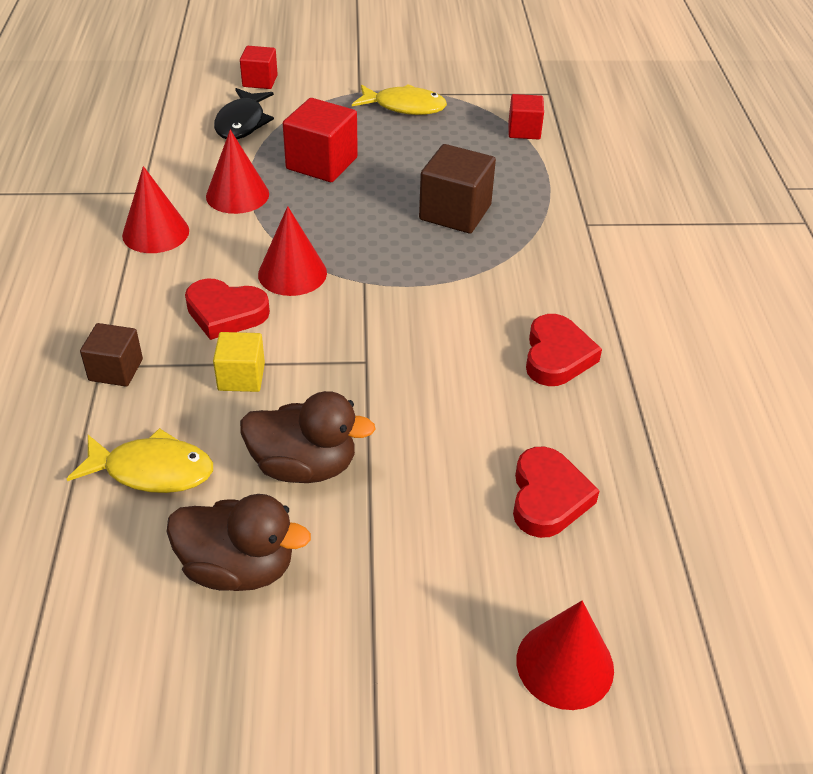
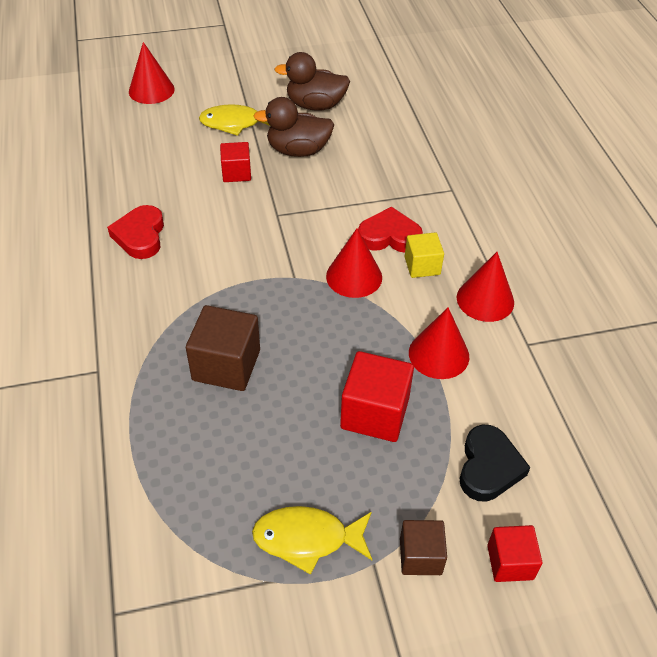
camera: 170 degrees right, 5 degrees up
yellow fish [67,428,213,493] -> yellow fish moved to [199,104,270,136]
brown cube [80,323,143,386] -> brown cube moved to [400,520,447,575]
yellow cube [213,332,265,392] -> yellow cube moved to [405,232,444,278]
black fish [214,88,274,139] -> black heart [460,425,531,502]
red cube [509,94,544,140] -> red cube moved to [220,142,251,182]
red heart [513,447,600,538] -> none

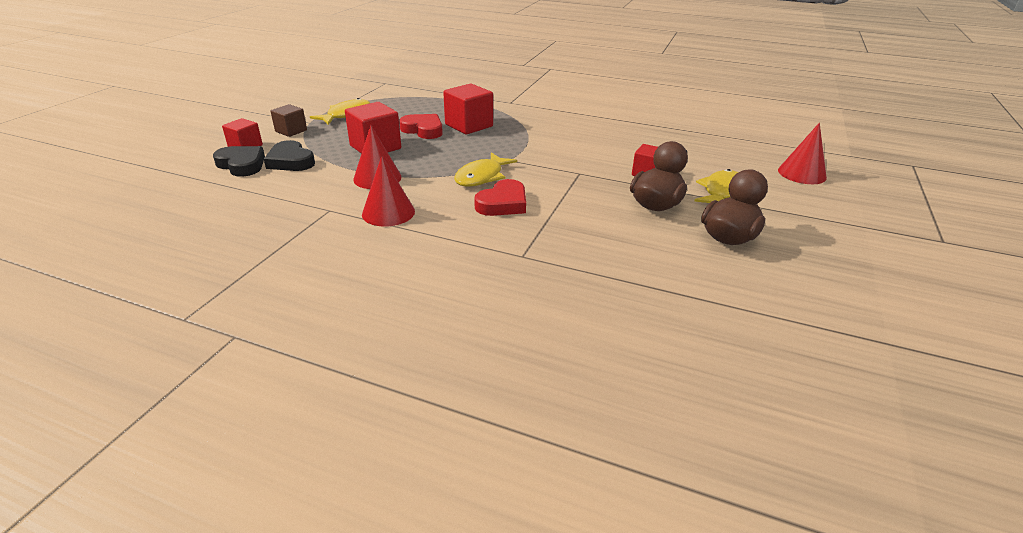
camera: 125 degrees right, 15 degrees down
red heart [107,205,164,259] -> red heart moved to [399,114,443,139]
brown cube [186,305,260,391] -> red cube [443,83,493,134]
red cone [326,228,382,298] -> yellow fish [454,152,517,187]
yellow cube [405,232,444,278] -> none
none -> black heart [213,146,265,177]

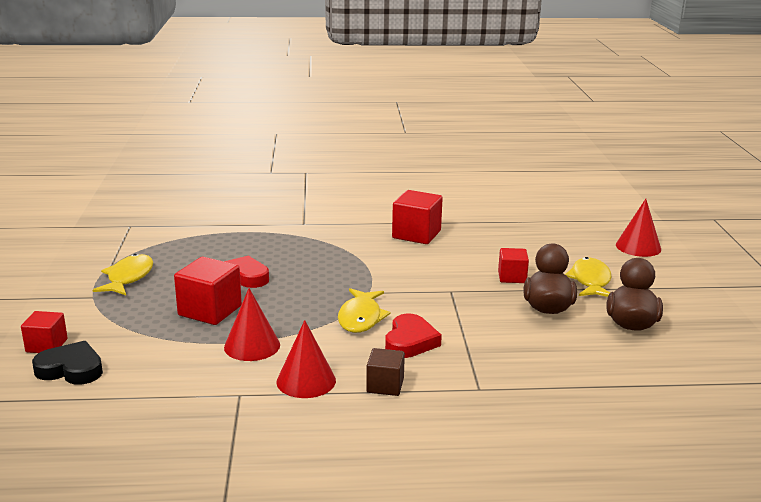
camera: 25 degrees left, 10 degrees down
black heart [264,140,315,171] -> none
brown cube [270,104,307,137] -> brown cube moved to [366,348,405,396]
red cube [443,83,493,134] -> red cube moved to [392,190,443,244]

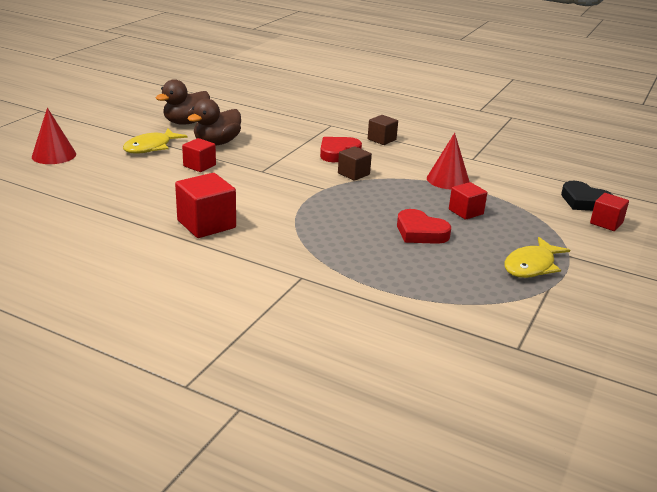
camera: 150 degrees left, 5 degrees up
red cube [174,257,242,325] -> red cube [449,182,487,220], size x0.62
red cone [276,320,336,398] -> none
yellow fish [338,288,391,333] -> brown cube [338,146,372,181]

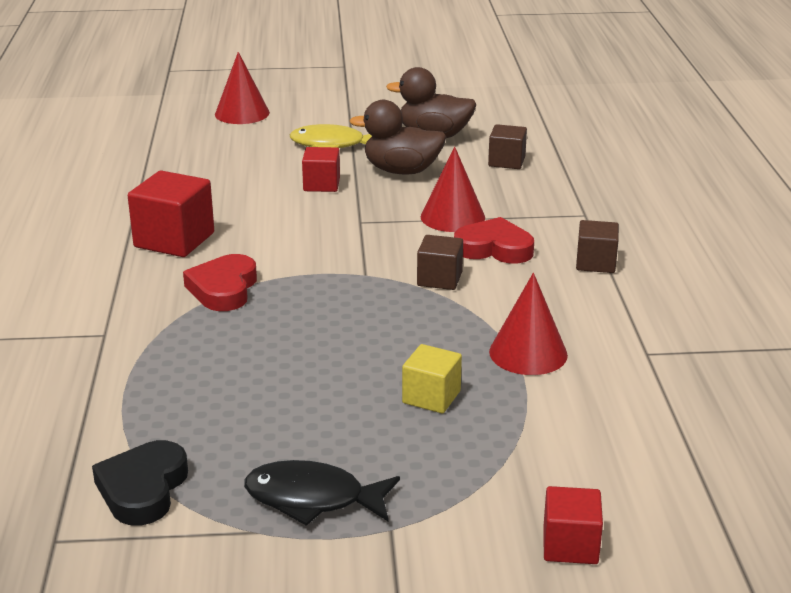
camera: 60 degrees right, 0 degrees up
red heart [397,209,451,244] -> red heart moved to [183,254,257,311]
red cube [449,182,487,220] -> yellow cube [402,344,462,413]
yellow fish [504,237,570,278] -> black fish [244,460,400,526]
black heart [561,181,613,211] -> black heart moved to [92,440,188,525]
none -> red cone [421,147,485,232]
none -> brown cube [488,124,527,169]

